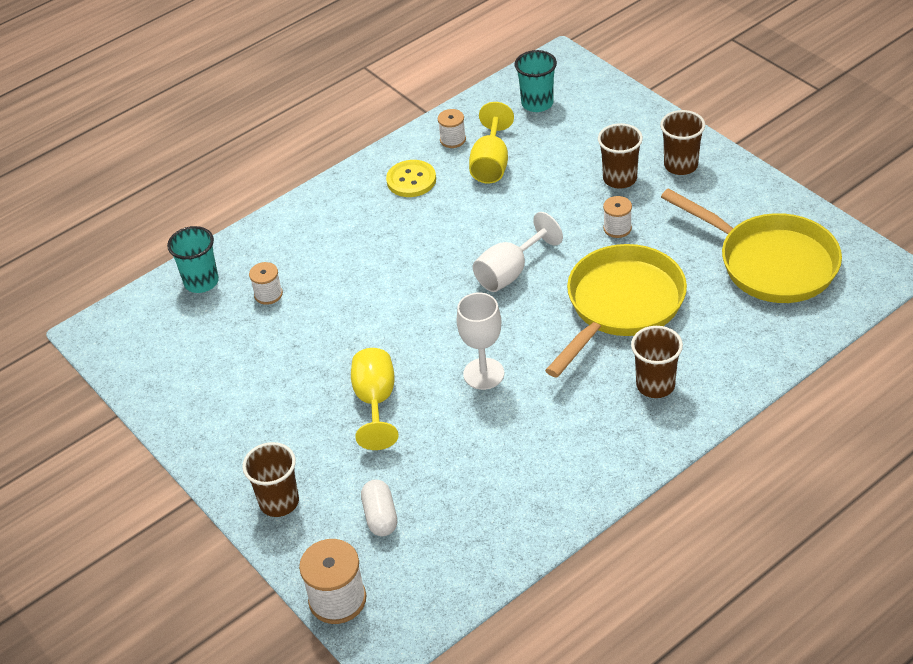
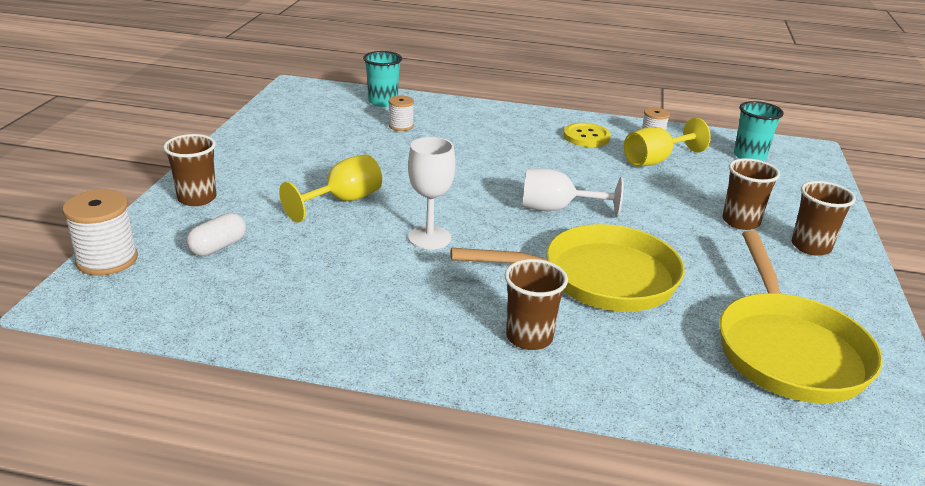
camera: 45 degrees right, 15 degrees down
white spool [603,196,632,238] -> none

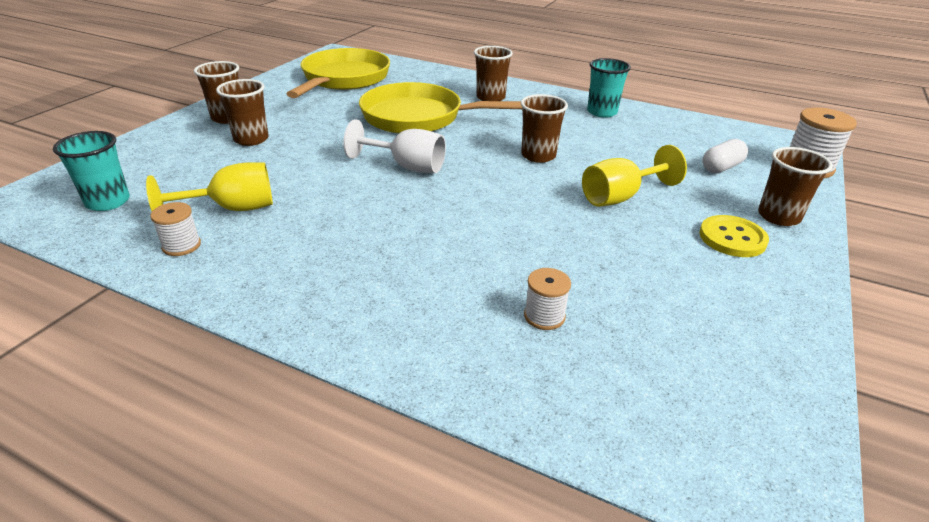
camera: 165 degrees left, 5 degrees up
turquoise cup [363,51,402,107] -> turquoise cup moved to [587,58,631,117]
white goblet [408,137,455,250] -> brown cup [521,94,568,163]
yellow button [564,123,611,147] -> yellow button moved to [699,215,769,257]

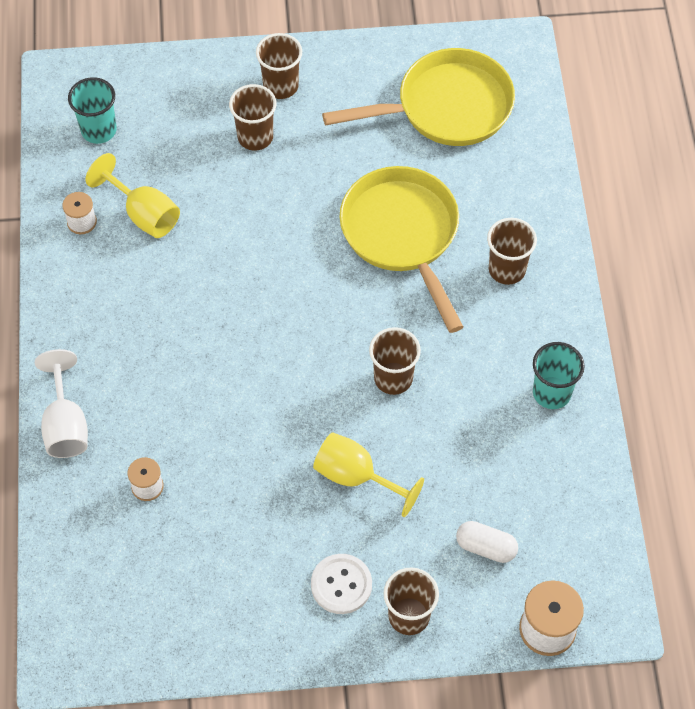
camera: 60 degrees right, 25 degrees up
white goblet [343,119,446,173] -> white goblet moved to [35,349,88,458]
yellow button [699,215,769,257] -> white button [311,554,372,614]

